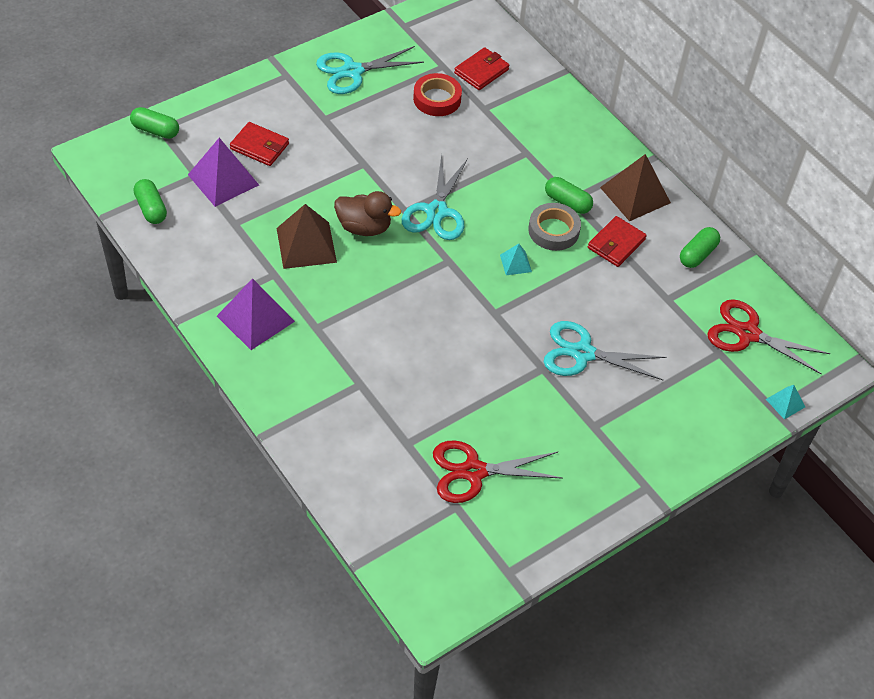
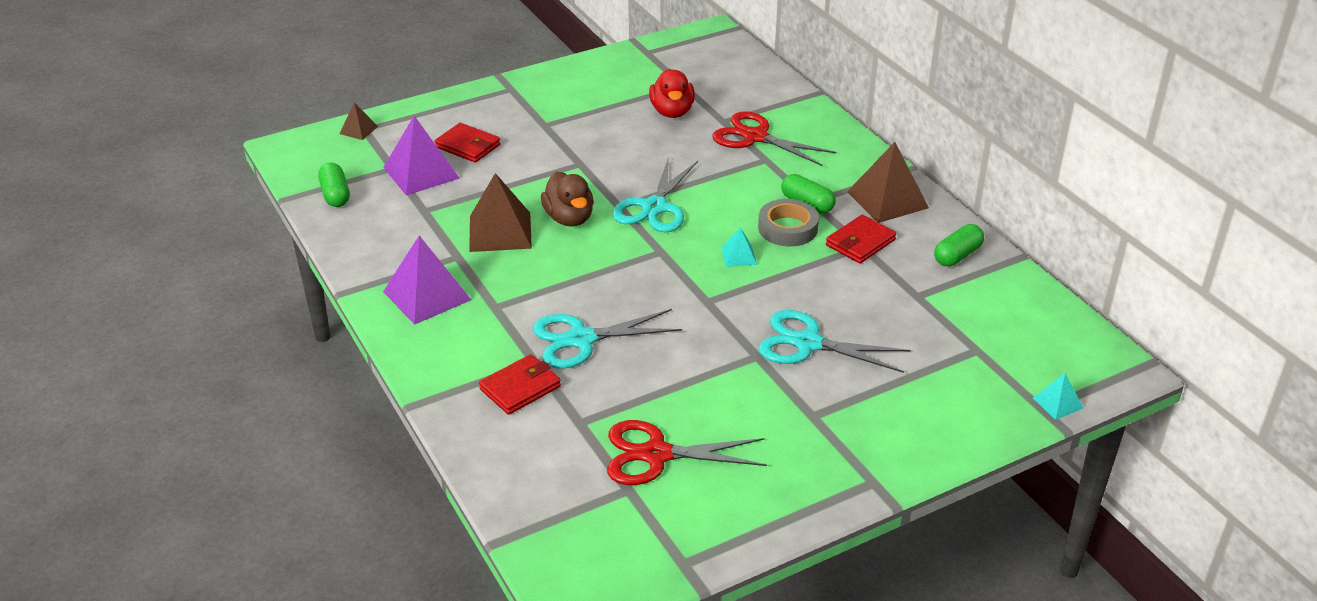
camera: 10 degrees right, 15 degrees down
green capsule [130,107,179,139] -> brown pyramid [339,102,378,140]
turquoise scissors [316,46,424,94] -> turquoise scissors moved to [533,309,682,369]
brown duck [334,191,401,236] -> brown duck turned 45 degrees clockwise [541,172,594,227]
red tape [413,73,462,116] -> red duck [649,69,695,118]
red wallet [454,47,510,90] -> red wallet moved to [479,354,561,415]
red scissors [707,299,830,375] -> red scissors moved to [712,111,836,166]

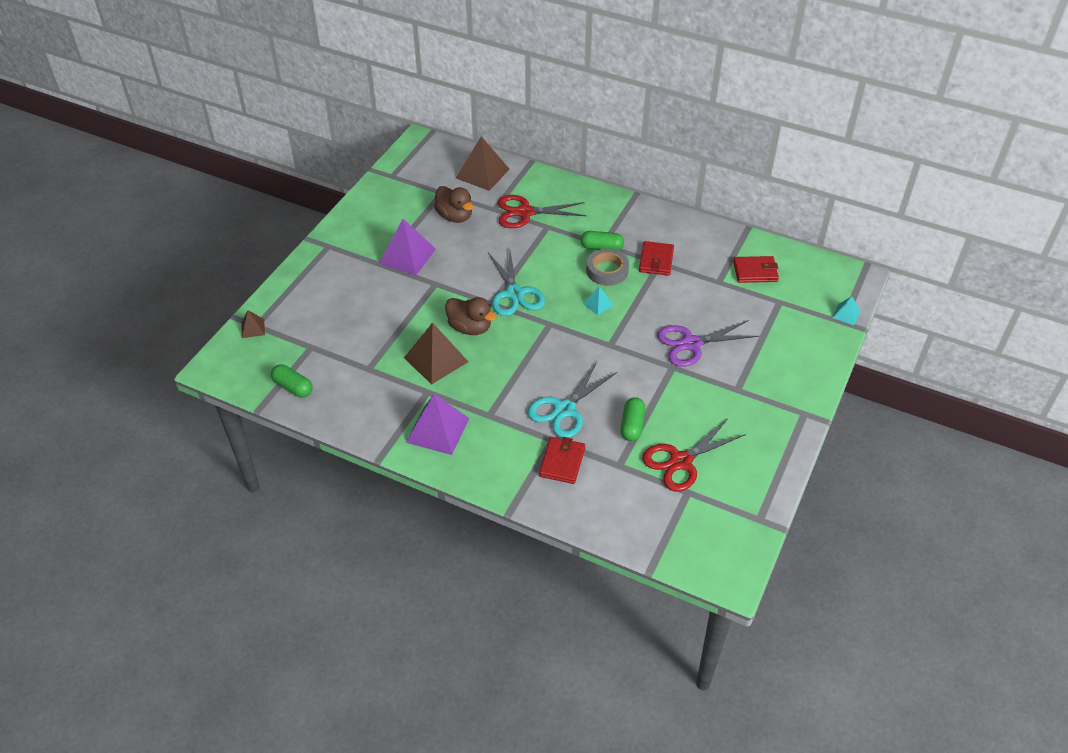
camera: 35 degrees left, 10 degrees up
purple pyramid [383,116,460,195] -> purple pyramid moved to [378,219,436,275]
red wallet [434,123,501,163] -> red wallet moved to [733,256,779,283]
red duck [649,69,695,118] -> brown duck [434,186,473,223]
turquoise scissors [758,310,911,373] -> purple scissors [657,320,759,367]
brown pyramid [847,142,929,223] -> brown pyramid moved to [456,136,509,191]
green capsule [934,224,984,266] -> green capsule moved to [621,397,645,441]

